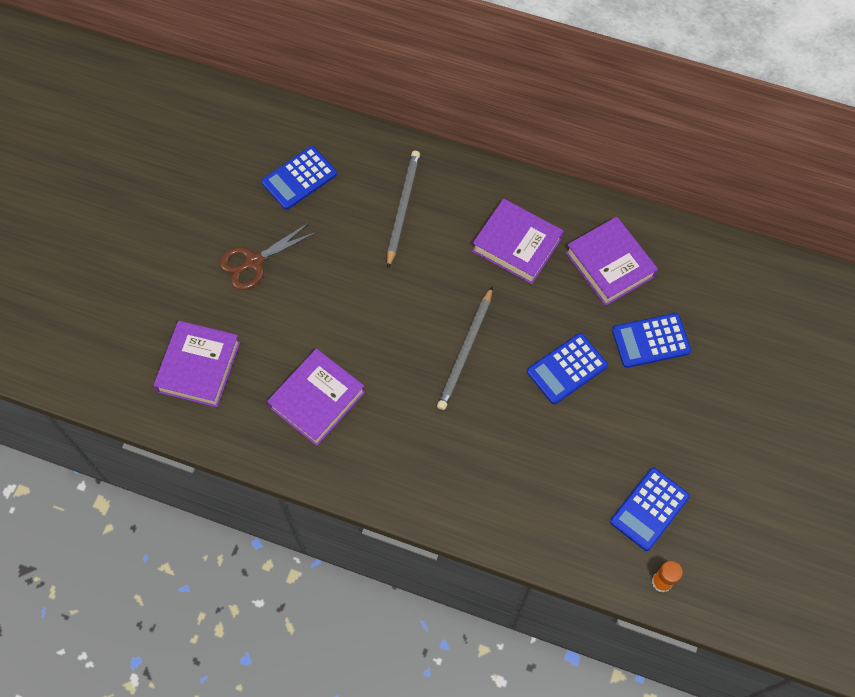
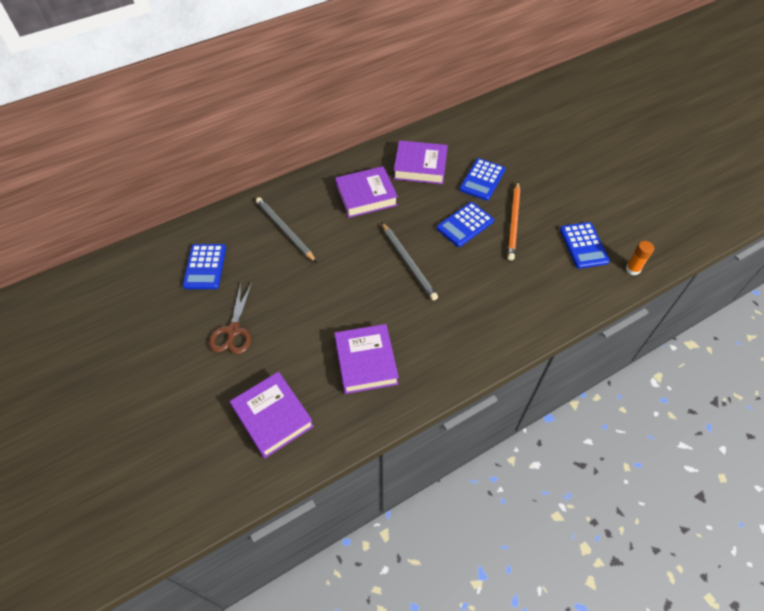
camera: 50 degrees left, 10 degrees down
blue calculator [527,333,608,404] -> blue calculator turned 45 degrees clockwise [437,202,494,247]
none -> orange pencil [508,181,520,261]

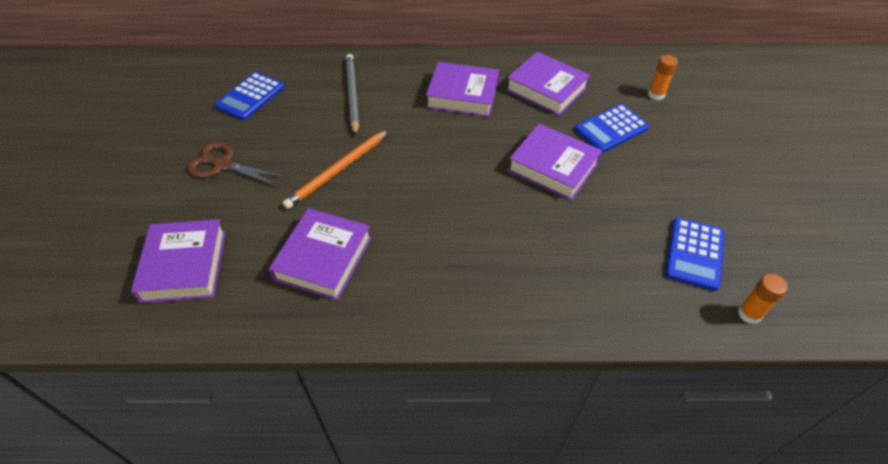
camera: 30 degrees right, 5 degrees down
brown scissors [209,283,252,354] -> brown scissors turned 75 degrees clockwise [187,142,287,187]
grey pencil [381,222,438,301] -> none
blue calculator [437,202,494,247] -> purple book [508,124,602,201]
orange pencil [508,181,520,261] -> orange pencil moved to [282,130,389,209]
none -> orange glue stick [648,55,678,100]

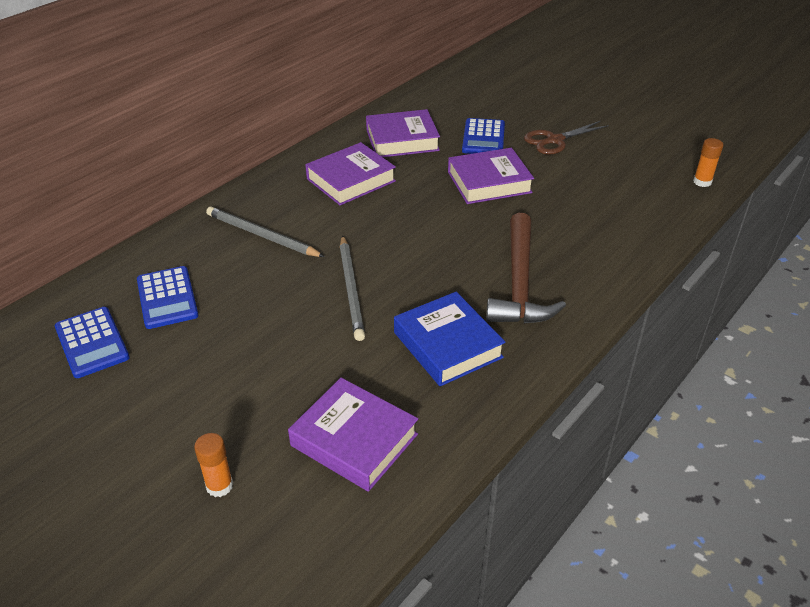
camera: 50 degrees left, 10 degrees down
brown scissors [187,142,287,187] -> brown scissors moved to [524,121,609,155]
purple book [269,208,372,301] -> blue book [394,292,505,386]
orange pencil [282,130,389,209] -> grey pencil [340,235,365,341]
orange glue stick [648,55,678,100] -> orange glue stick moved to [194,433,233,497]
blue calculator [665,217,725,291] -> blue calculator moved to [55,307,130,378]
none -> brown hammer [486,213,566,324]

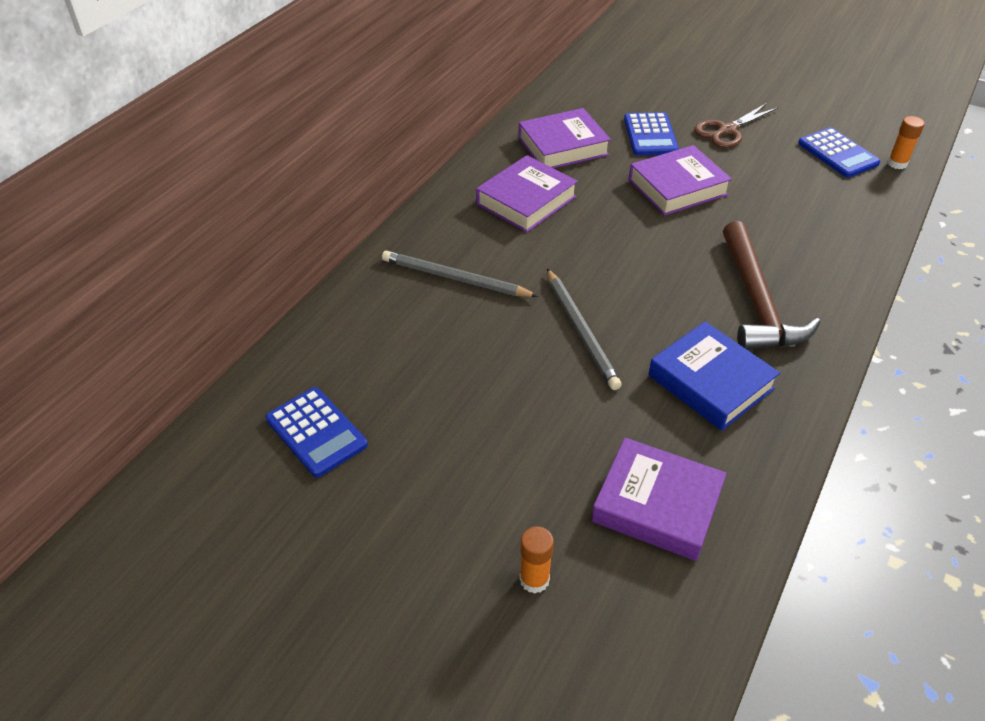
camera: 10 degrees left, 5 degrees up
blue calculator [137,266,198,329] -> blue calculator moved to [798,127,880,178]

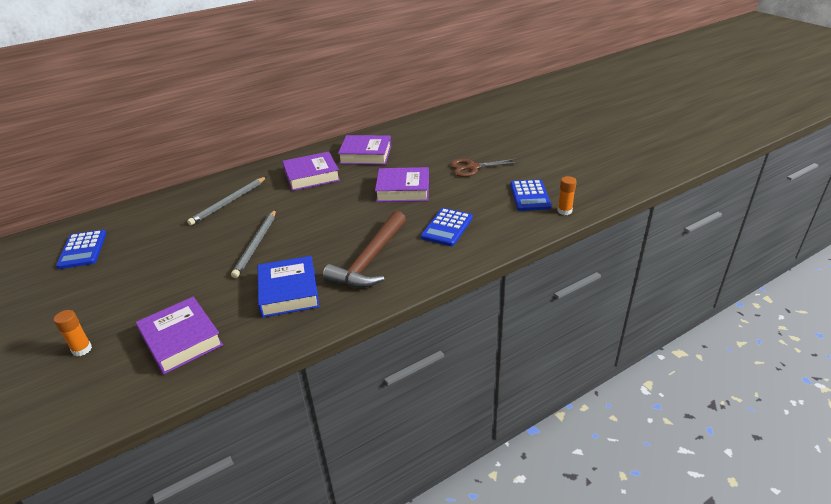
camera: 30 degrees right, 10 degrees down
grey pencil [382,251,538,297] -> grey pencil turned 105 degrees counterclockwise [187,177,267,225]
blue calculator [624,112,679,156] -> blue calculator moved to [421,208,473,246]

